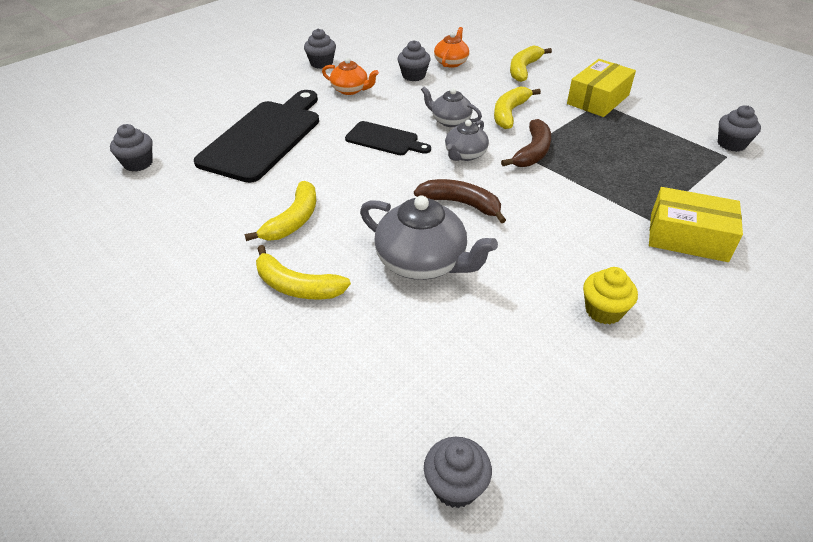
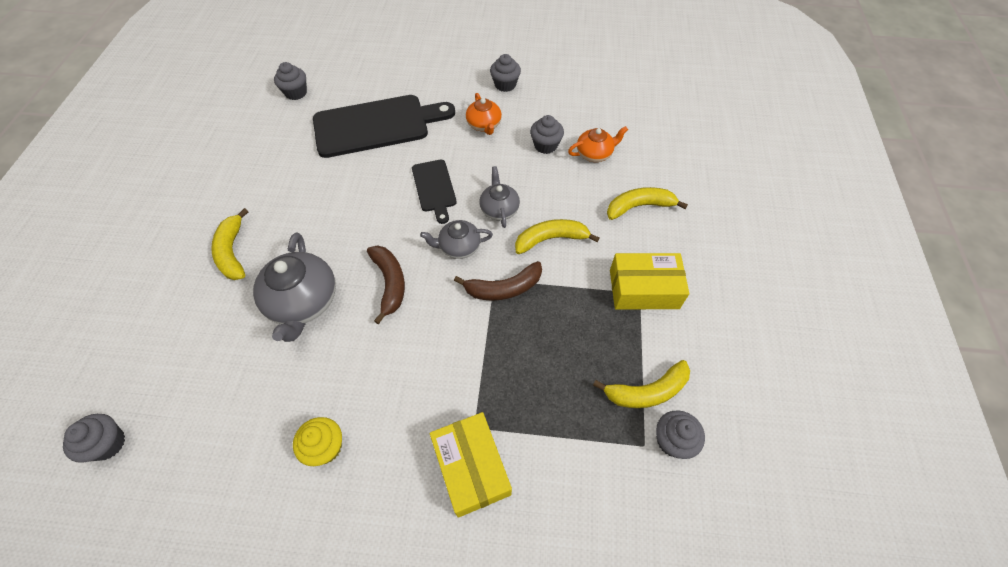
camera: 50 degrees right, 15 degrees up
yellow banana [245,181,316,241] -> yellow banana moved to [593,360,690,408]

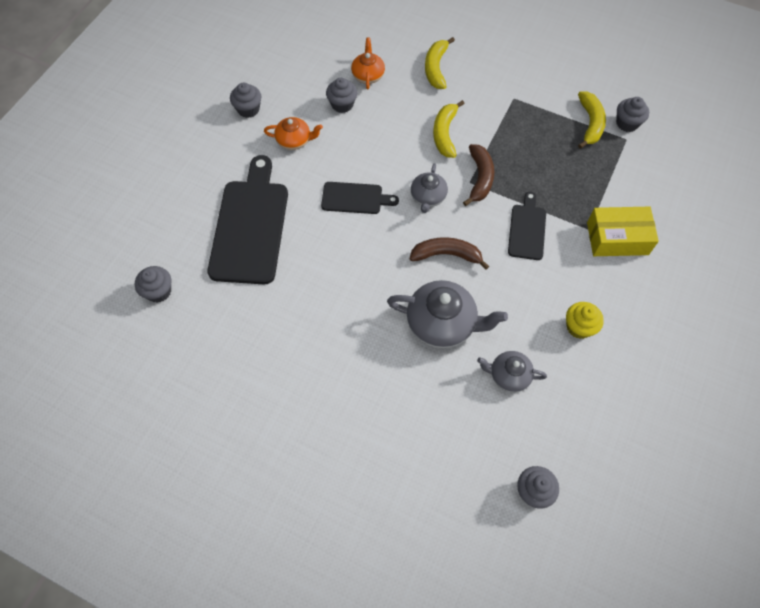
camera: 70 degrees left, 5 degrees up
yellow banana [211,208,248,280] -> none
grey teapot [479,166,520,228] -> grey teapot moved to [477,351,547,392]
yellow box [610,253,689,309] -> none
none -> black cutting board [508,192,546,260]

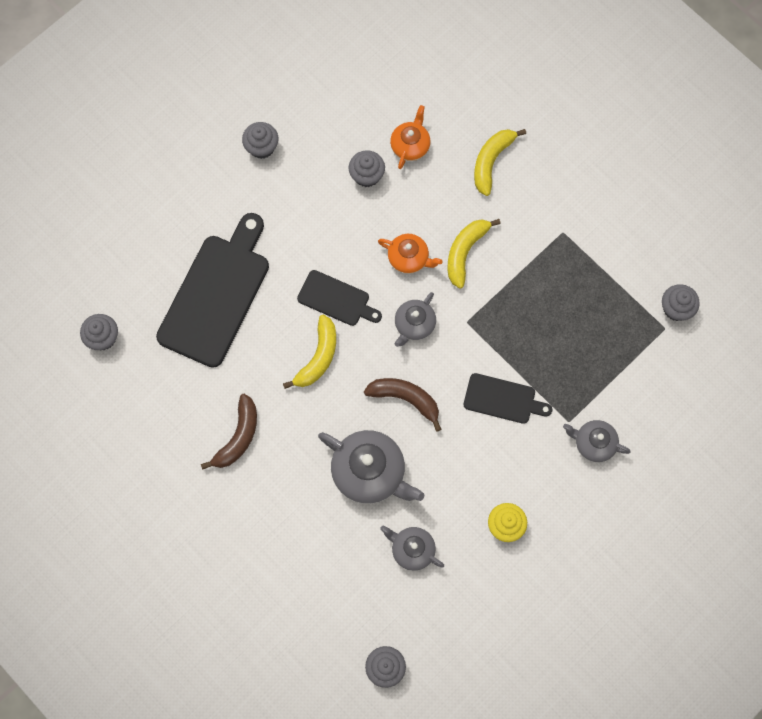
camera: 20 degrees right, 10 degrees up
orange teapot [264,117,323,150] -> orange teapot moved to [378,234,443,274]
brown banana [463,144,494,206] -> brown banana moved to [201,394,257,470]
black cutting board [508,192,546,260] -> black cutting board turned 75 degrees clockwise [464,373,552,424]
yellow banana [578,91,606,149] -> yellow banana moved to [283,315,336,389]
yellow box [587,207,659,256] -> grey teapot [563,420,631,463]

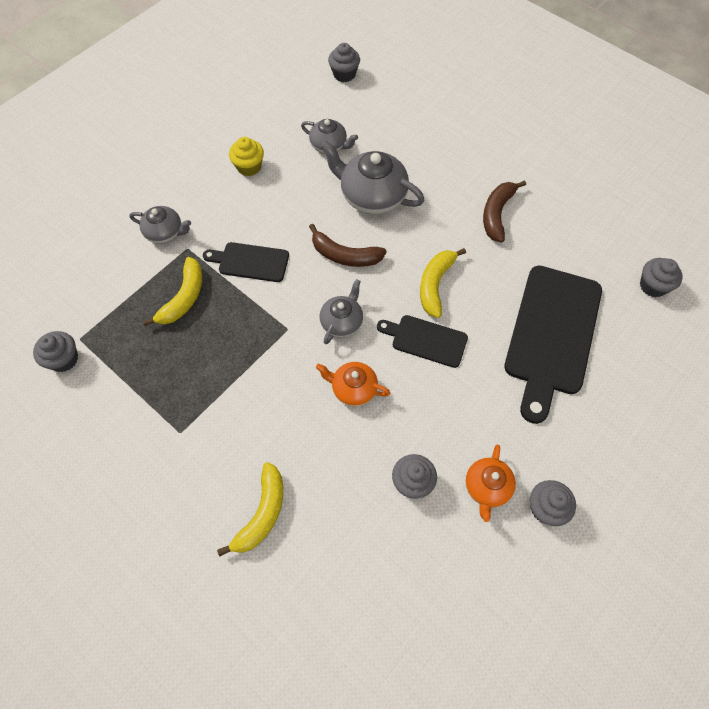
camera: 175 degrees right, 10 degrees down
orange teapot [390,105,430,169] -> orange teapot moved to [466,445,516,522]
yellow banana [447,219,501,289] -> yellow banana moved to [143,257,202,326]

